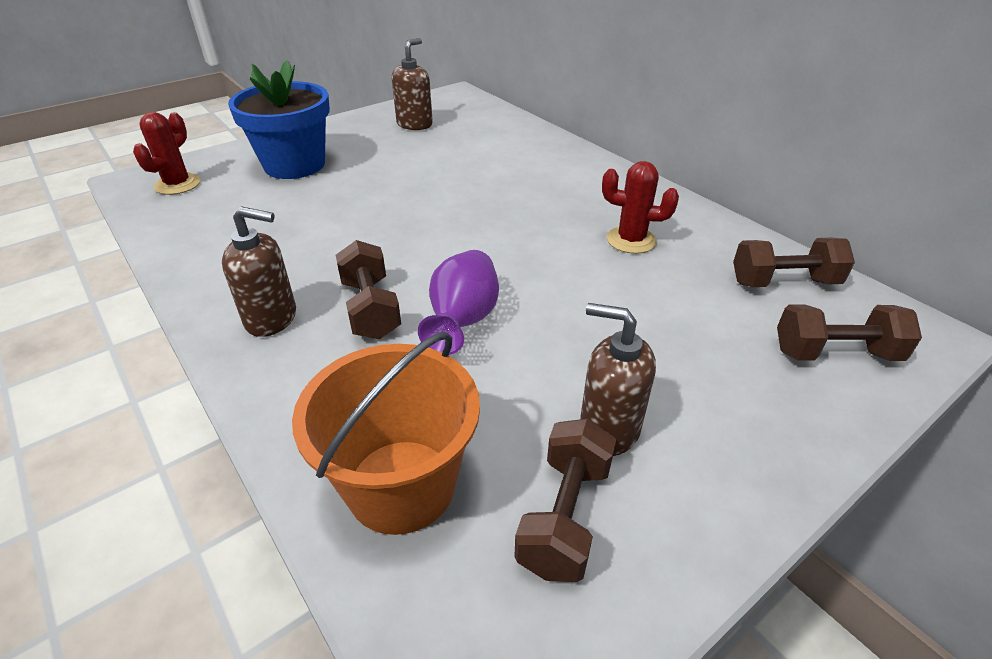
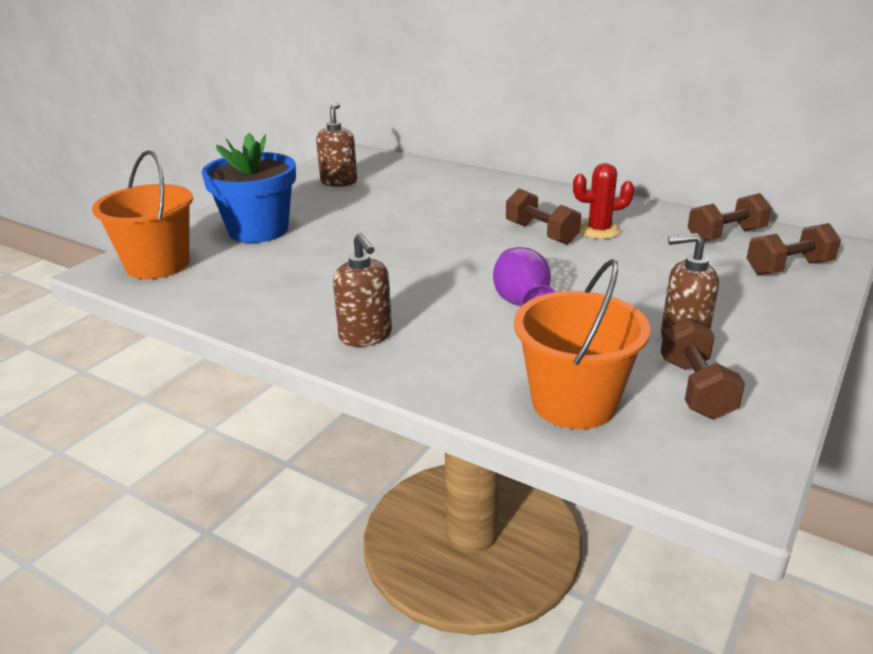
camera: 20 degrees left, 10 degrees down
red cactus [133,112,200,195] -> orange bucket [92,150,193,279]
brown soap dispenser [222,206,296,337] -> brown soap dispenser turned 75 degrees clockwise [333,233,392,347]
brown dumbbell [335,240,401,339] -> brown dumbbell moved to [506,188,581,245]

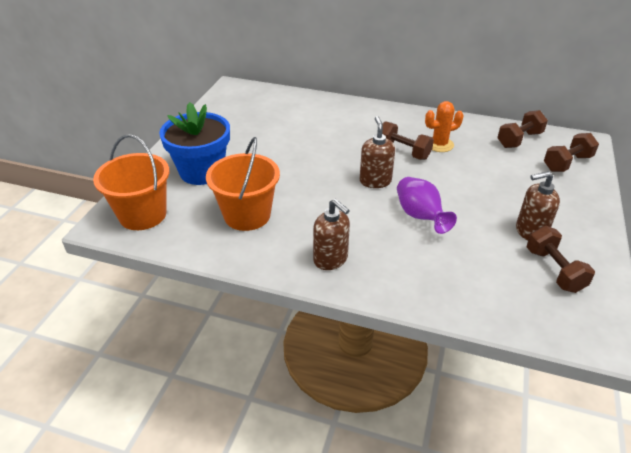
camera: 15 degrees left, 10 degrees up
brown soap dispenser [316,103,357,187] -> brown soap dispenser moved to [360,116,395,188]
orange bucket [514,259,651,429] -> orange bucket moved to [206,137,280,231]
red cactus [573,163,634,239] -> orange cactus [425,101,464,152]

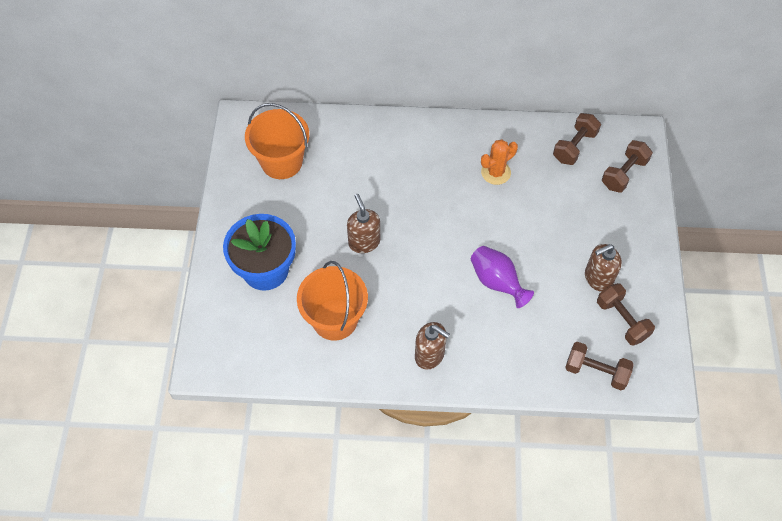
camera: 15 degrees left, 20 degrees up
orange bucket [93,134,170,230] -> orange bucket moved to [245,103,309,179]
brown soap dispenser [360,116,395,188] -> brown soap dispenser moved to [347,194,380,253]
brown dumbbell [382,121,434,160] -> brown dumbbell moved to [565,342,634,390]

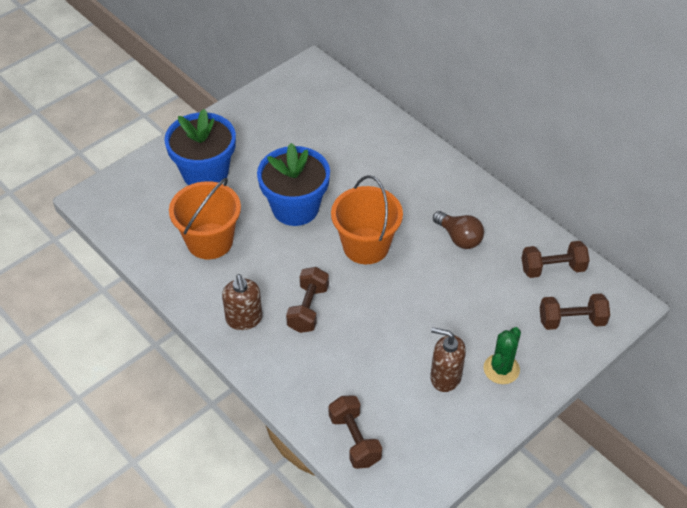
camera: 45 degrees right, 10 degrees down
orange bucket [245,103,309,179] -> orange bucket moved to [331,175,403,264]
brown soap dispenser [347,194,380,253] -> blue flower pot [257,143,330,226]
purple vase [471,246,534,308] -> none
orange cactus [481,139,518,185] -> brown light bulb [433,211,484,249]
brown dumbbell [597,283,655,346] -> brown dumbbell moved to [286,267,329,333]
none -> green cactus [484,327,521,384]

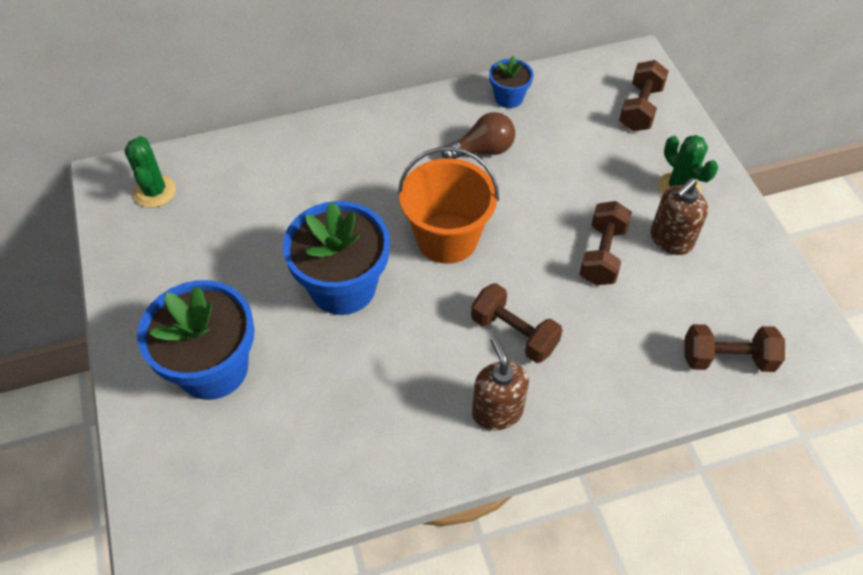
camera: 65 degrees left, 5 degrees up
orange bucket [169,178,241,259] -> none
brown soap dispenser [222,274,262,330] -> brown soap dispenser turned 120 degrees counterclockwise [472,336,529,430]
brown dumbbell [522,241,590,278] -> brown dumbbell moved to [579,201,632,285]
none -> green cactus [124,136,176,208]
none -> blue flower pot [489,56,533,108]

